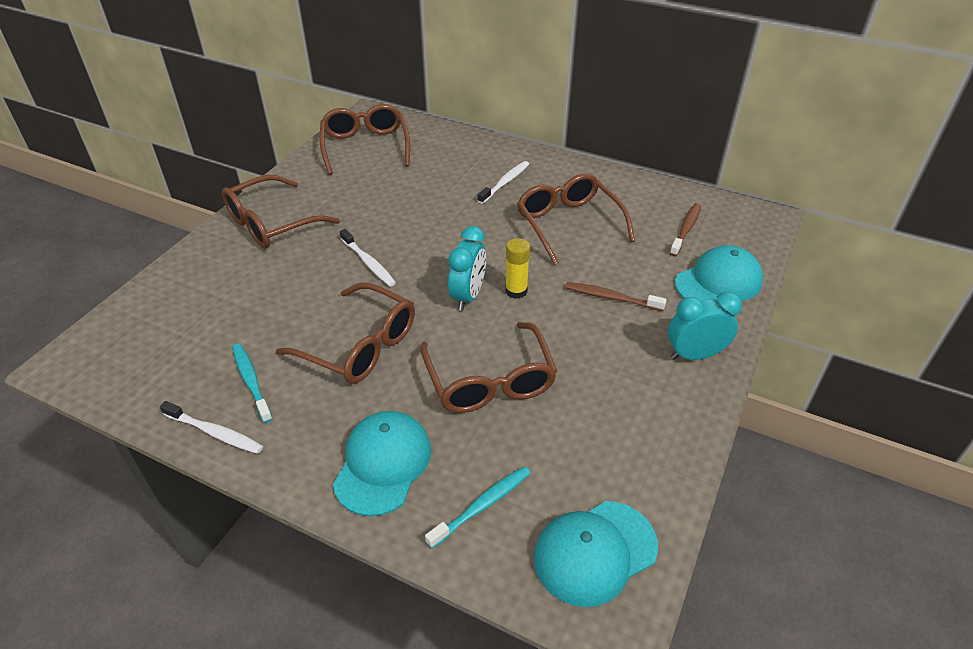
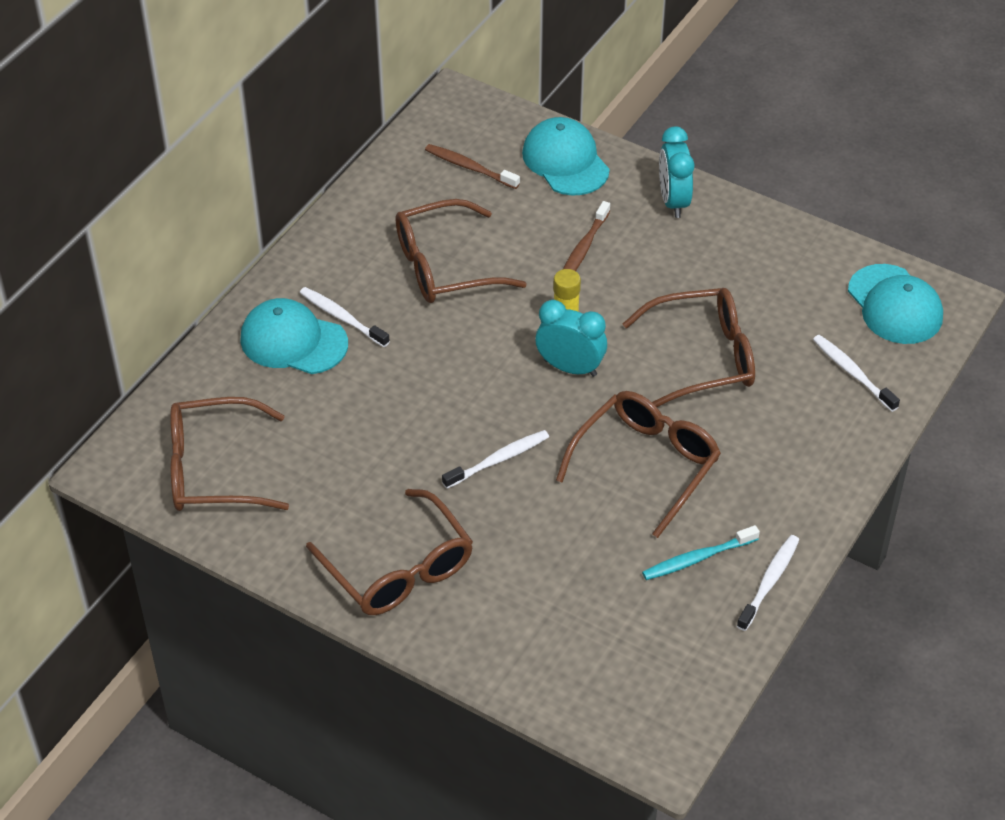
camera: 85 degrees left, 5 degrees up
turquoise cap [333,411,431,516] -> turquoise cap moved to [240,298,348,374]
turquoise toothbrush [425,466,530,549] -> white toothbrush [813,335,900,412]

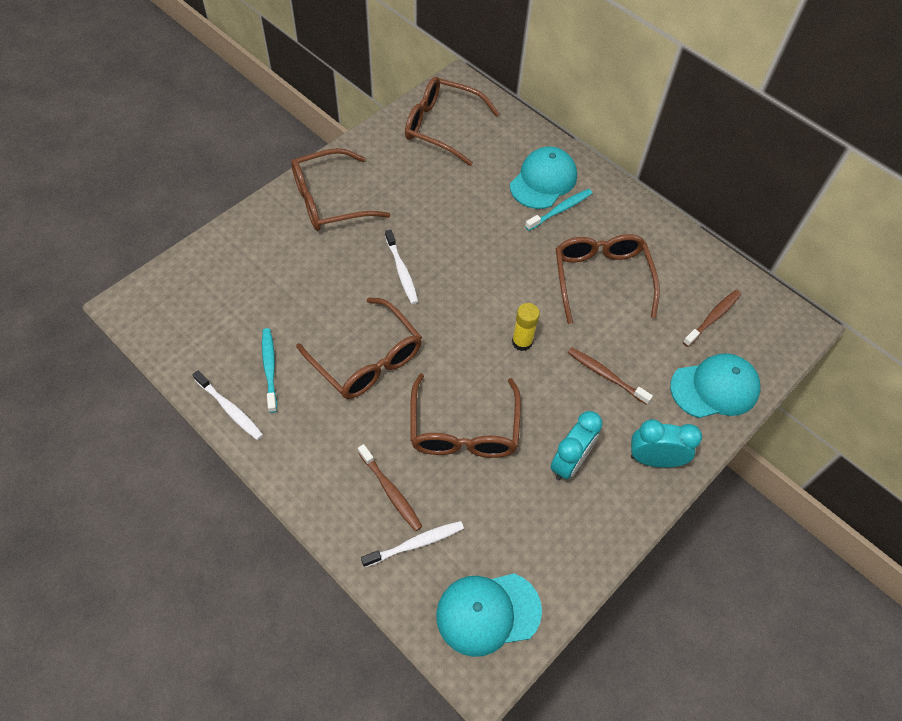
camera: 100 degrees right, 10 degrees up
brown glasses [170,397,289,511] -> brown glasses turned 75 degrees counterclockwise [405,77,499,166]
white toothbrush [300,287,390,347] -> turquoise toothbrush [525,189,592,231]
turquoise clock [535,300,607,377] -> turquoise clock moved to [550,411,603,480]
none -> brown toothbrush [358,444,422,531]

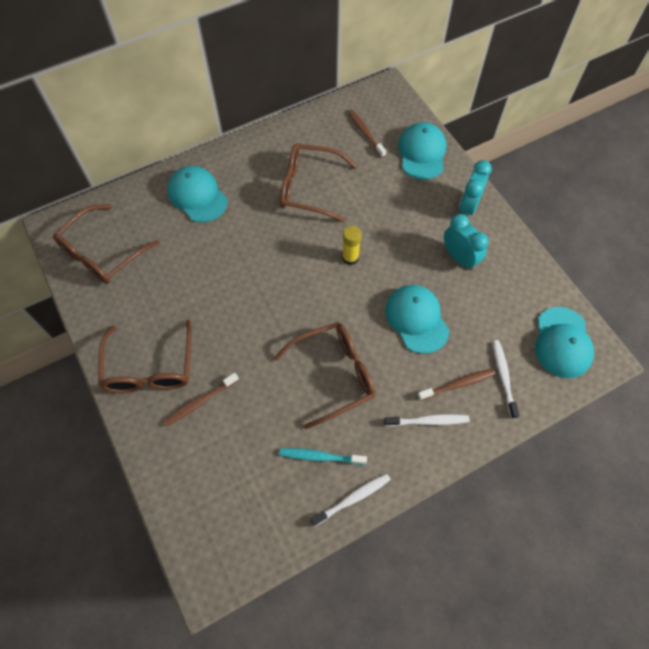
camera: 70 degrees left, 5 degrees up
white toothbrush [385,229,418,304] -> white toothbrush moved to [384,414,470,426]
brown glasses [410,373,521,458] -> turquoise cap [385,285,449,354]
turquoise toothbrush [525,189,592,231] -> none
brown toothbrush [568,347,653,405] -> brown toothbrush moved to [164,373,239,426]

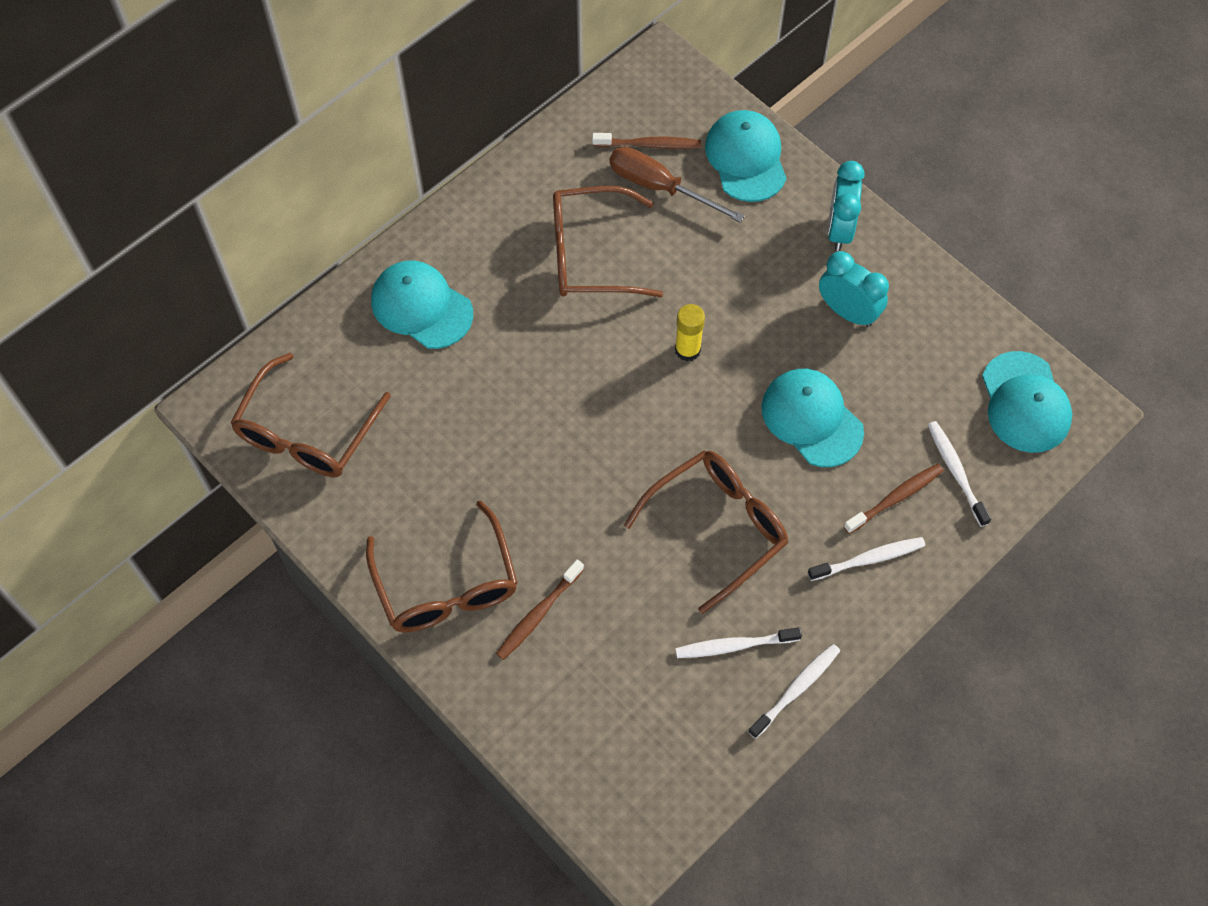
camera: 15 degrees left, 0 degrees up
turquoise toothbrush [279,448,367,465] -> white toothbrush [675,627,802,658]
brown toothbrush [348,109,386,158] -> brown toothbrush turned 135 degrees clockwise [592,133,701,149]
none -> brown screwdriver [609,146,745,223]

